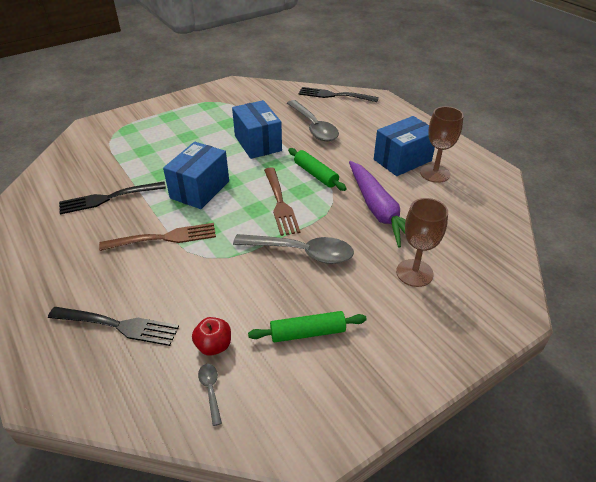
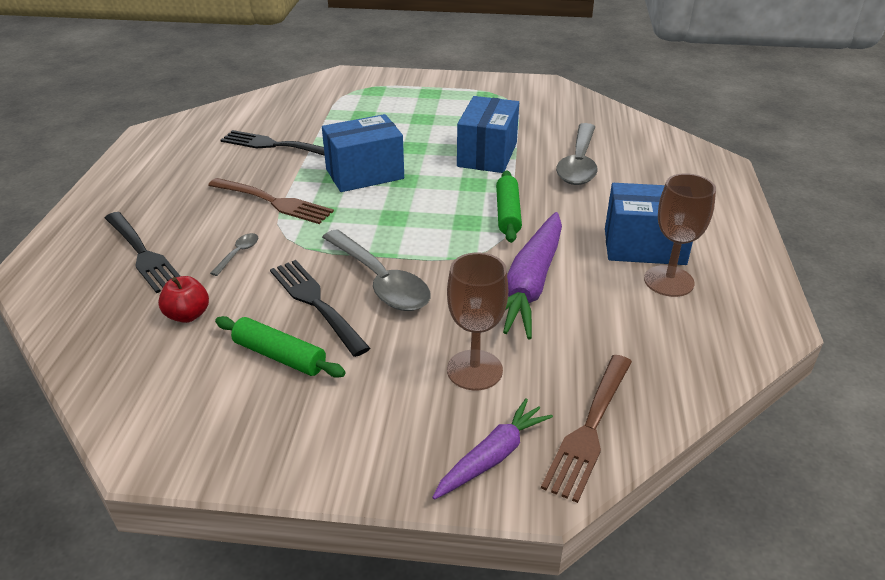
camera: 40 degrees right, 5 degrees down
grey spoon [198,364,222,426] -> grey spoon moved to [210,233,258,276]
brown fork [264,167,300,236] -> brown fork moved to [541,355,632,503]
black fork [299,87,379,102] -> black fork moved to [270,260,370,357]
none -> purple carrot [432,398,553,499]

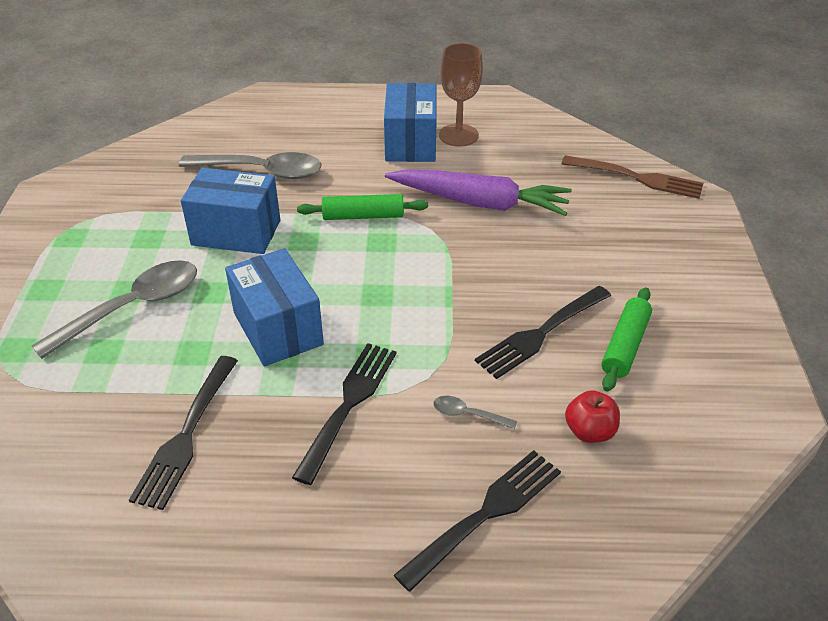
camera: 95 degrees left, 5 degrees up
brown fork [208,178,334,224] -> black fork [292,343,397,485]
grey spoon [322,229,430,311] -> grey spoon moved to [31,260,197,359]
purple carrot [432,398,553,499] -> none
brown goblet [447,253,508,390] -> none

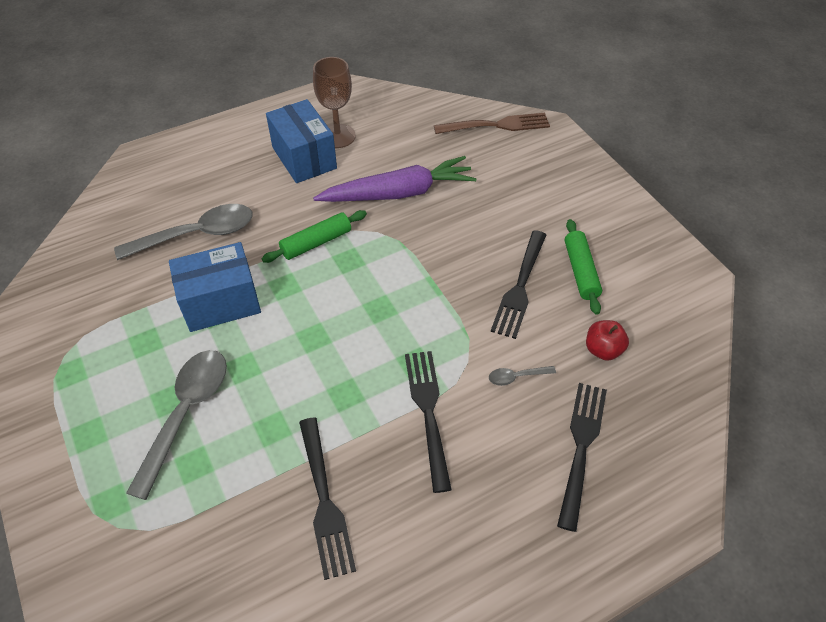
camera: 30 degrees left, 10 degrees up
blue box [225,248,324,366] -> none

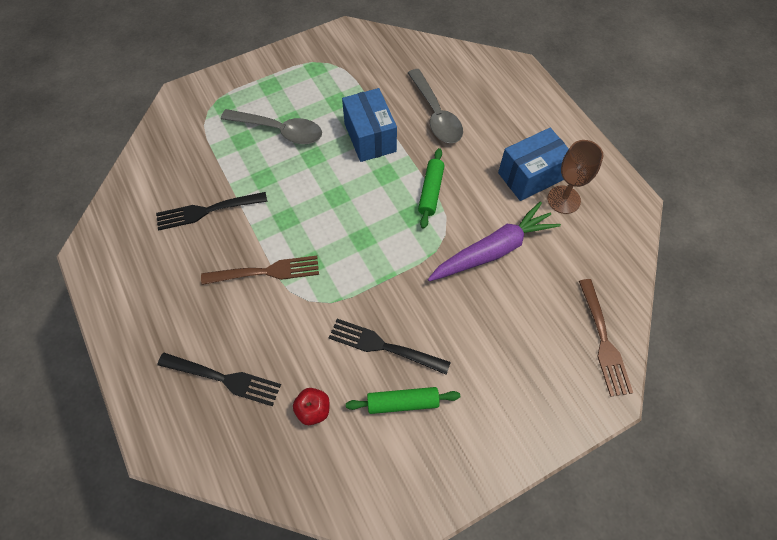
camera: 90 degrees right, 10 degrees up
green rolling pin [262,210,367,263] -> green rolling pin turned 45 degrees clockwise [418,148,445,229]
purple carrot [313,156,476,202] -> purple carrot turned 105 degrees counterclockwise [428,201,561,281]
black fork [405,351,452,493] -> brown fork [201,256,319,285]
grey spoon [489,366,556,386] -> none

